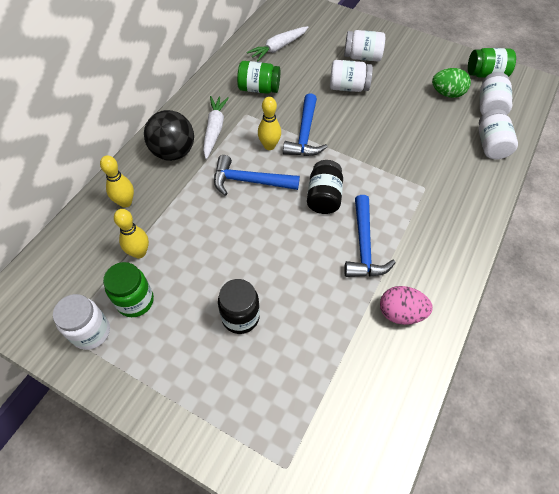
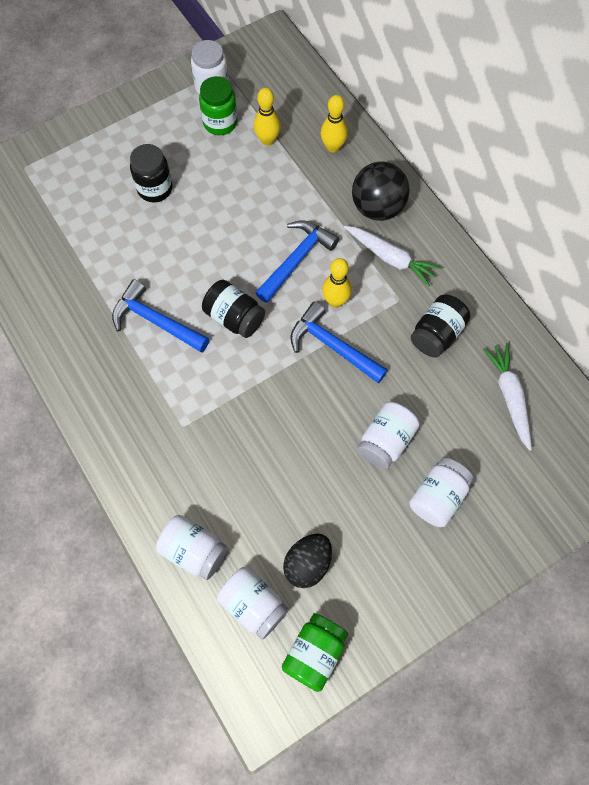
camera: 120 degrees right, 10 degrees up
green jar [237,61,280,94] -> black jar [411,295,471,358]
pink egg [380,286,433,325] -> none
green egg [432,68,471,98] -> black egg [283,534,332,588]

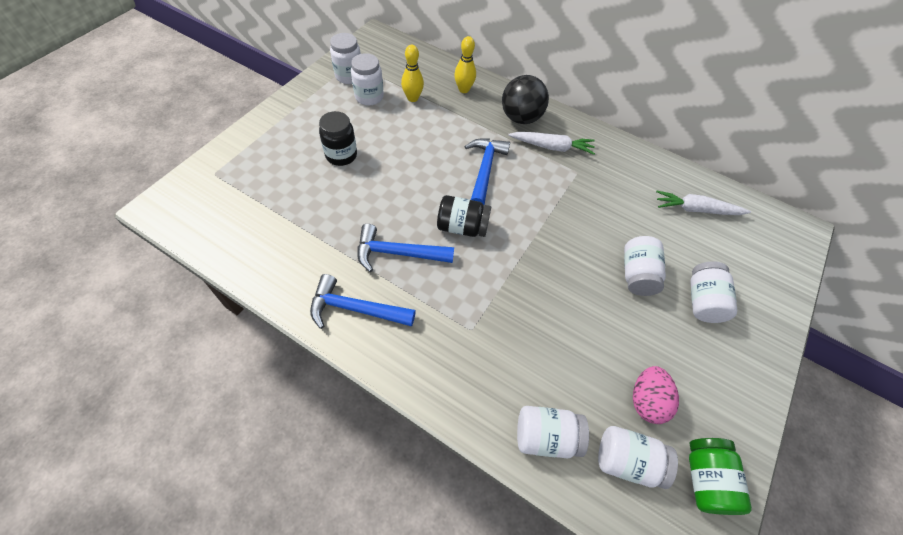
camera: 30 degrees left, 10 degrees down
green jar [199,76,237,135] -> white jar [351,53,384,105]
black egg [283,534,332,588] -> pink egg [633,366,679,424]
blue hammer [291,301,388,383] -> blue hammer moved to [310,274,416,329]
yellow bowling pin [322,258,352,307] -> none
black jar [411,295,471,358] -> none
white carrot [483,343,532,451] -> white carrot turned 45 degrees counterclockwise [656,191,751,215]

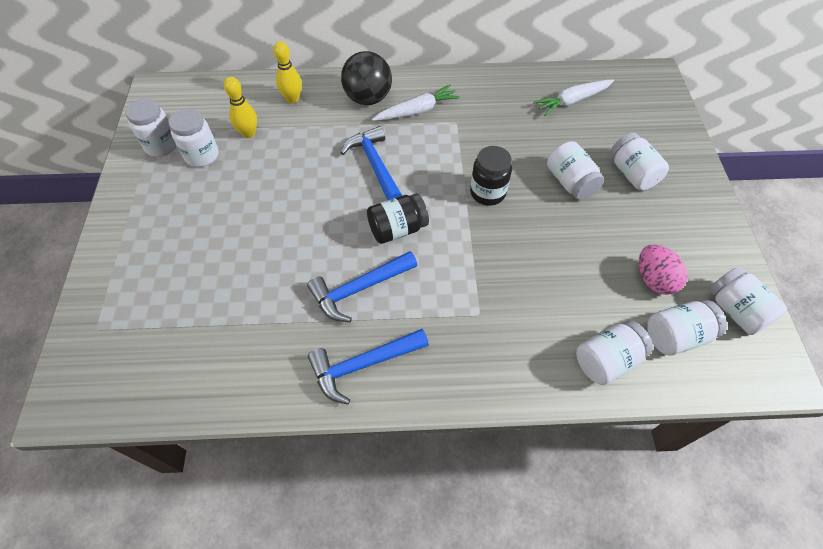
camera: 30 degrees left, 0 degrees up
black jar [319,111,357,166] -> black jar moved to [470,146,512,206]
green jar [689,438,752,515] -> white jar [709,266,787,335]

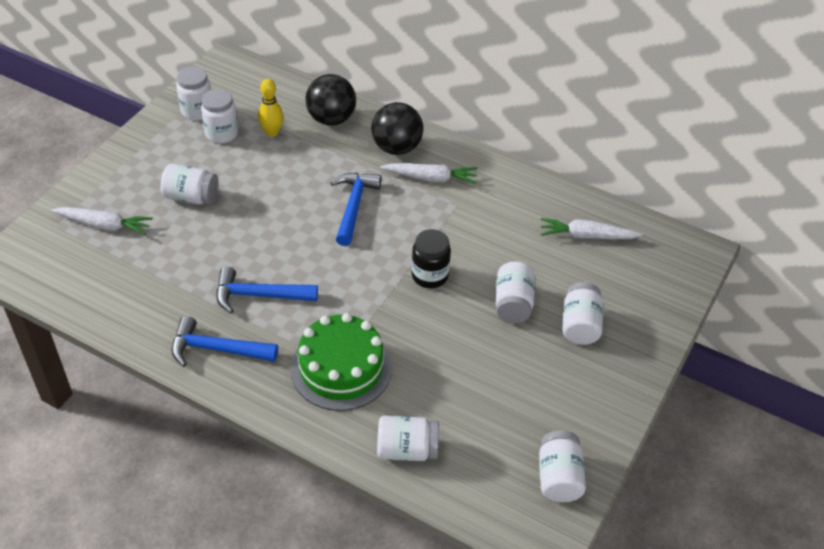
camera: 30 degrees right, 10 degrees down
yellow bowling pin [273,41,302,103] -> black ball [305,74,356,126]
black jar [367,194,429,244] -> none
pink egg [639,244,688,295] -> none
white jar [647,300,727,355] -> white jar moved to [161,163,219,205]
none -> white carrot [51,207,153,235]
none -> green cake [290,313,392,411]

